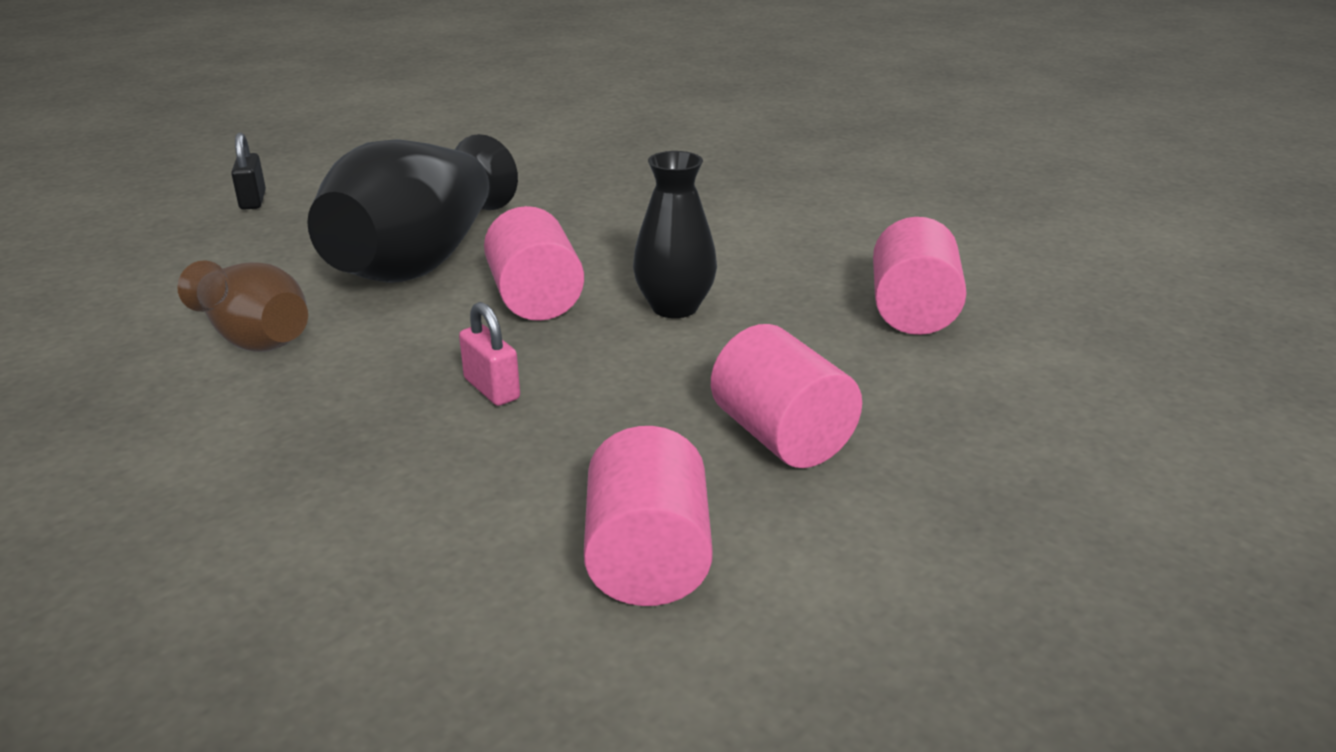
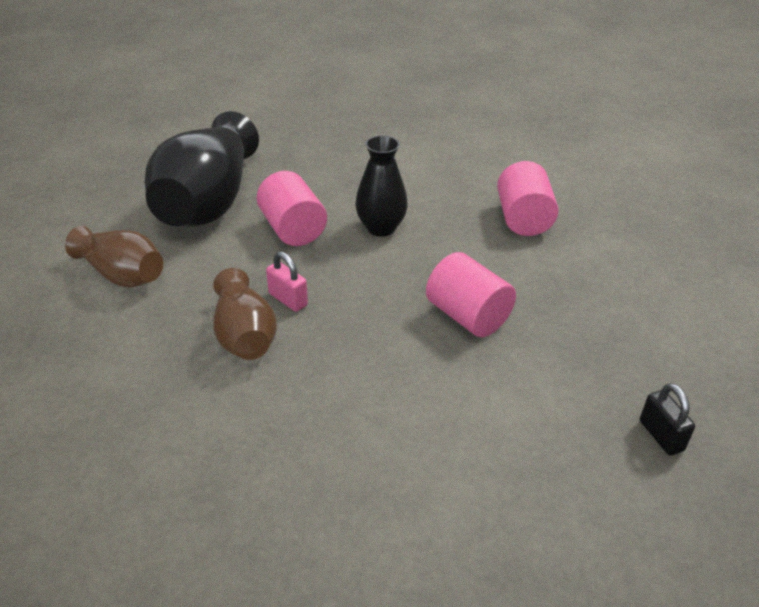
camera: 10 degrees left, 10 degrees up
black padlock [231,133,266,210] -> black padlock moved to [640,383,695,456]
pink cylinder [584,426,713,606] -> none
none -> brown vase [213,268,277,360]

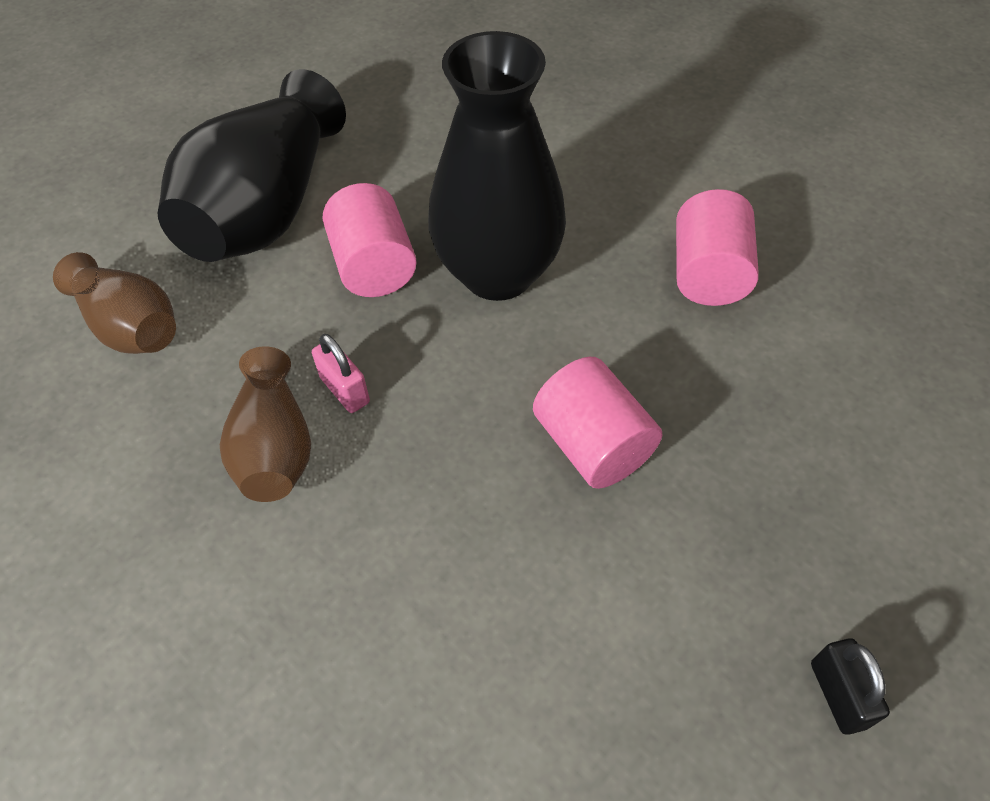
camera: 10 degrees right, 15 degrees up
black vase [355,135,408,237] -> black vase [428,31,566,301], size x1.75

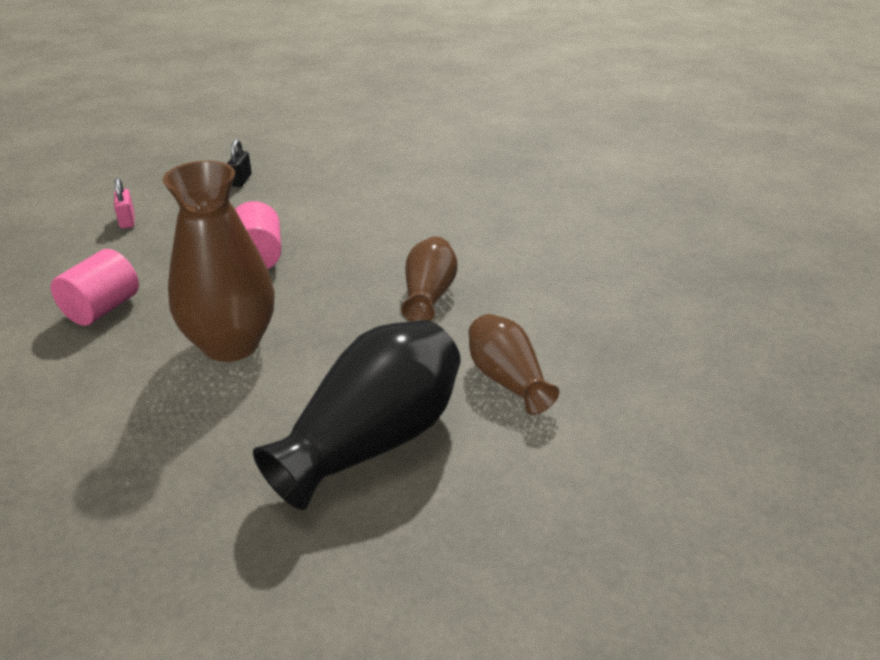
camera: 160 degrees left, 20 degrees down
pink padlock [312,334,370,413] -> pink padlock moved to [114,177,134,229]
pink cylinder [323,183,417,297] -> none
black vase [428,31,566,301] -> brown vase [163,161,275,362]

